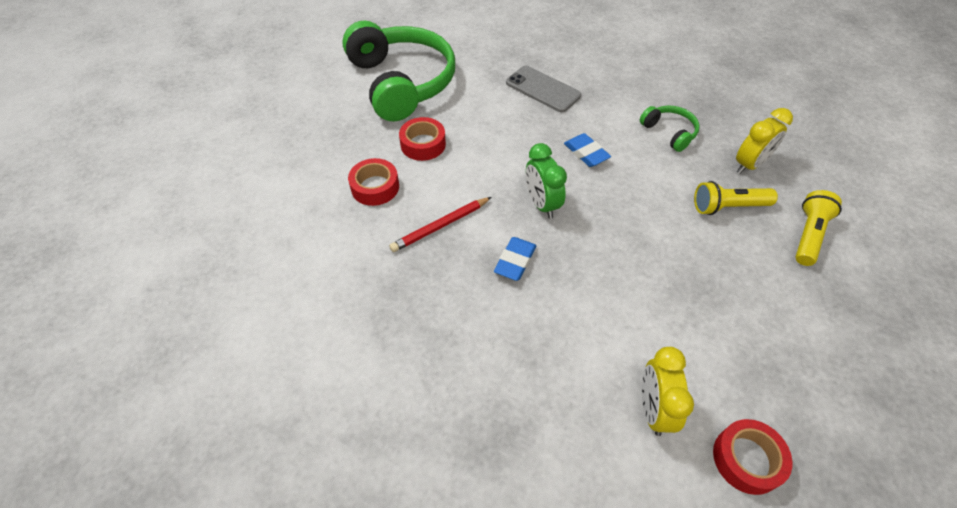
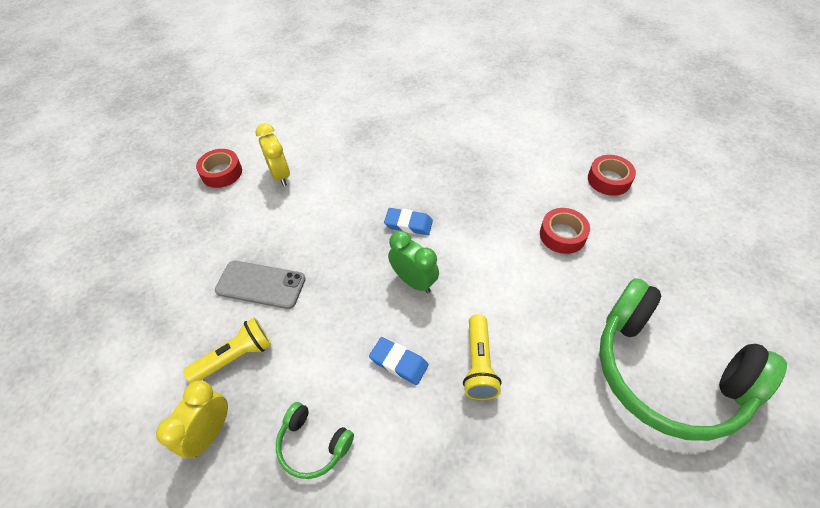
camera: 155 degrees right, 0 degrees up
red pencil [389,197,491,252] -> none
red tape [399,117,446,161] -> red tape moved to [588,155,636,196]
blue eraser [494,237,537,281] -> blue eraser turned 75 degrees counterclockwise [384,208,433,235]
grey phone [506,66,581,112] -> grey phone moved to [215,261,306,309]
yellow flashlight [795,190,842,266] -> yellow flashlight moved to [463,314,501,400]

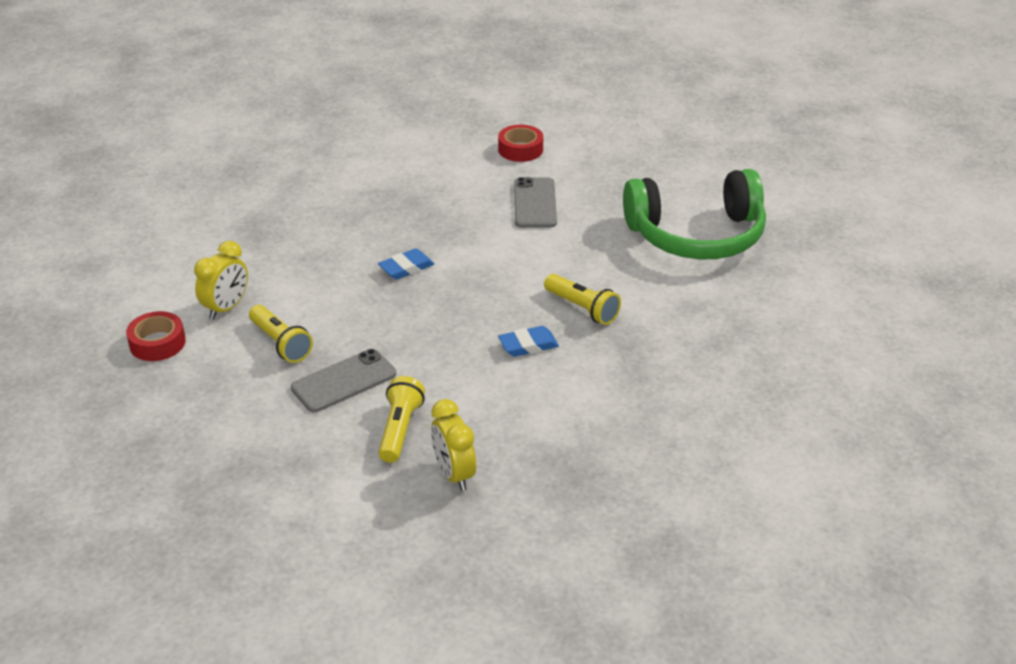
camera: 50 degrees left, 15 degrees down
yellow clock [255,123,290,186] -> yellow clock turned 105 degrees clockwise [194,241,248,320]
green headphones [276,402,354,479] -> none
green clock [388,231,439,293] -> none
red tape [540,208,590,254] -> grey phone [514,177,557,228]
none -> yellow flashlight [249,305,313,363]

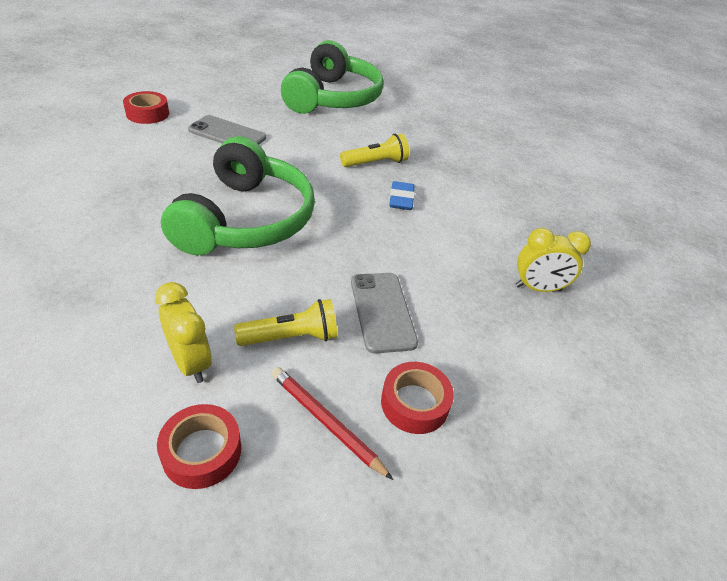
camera: 70 degrees left, 5 degrees up
blue eraser [378,248,434,280] -> green headphones [161,136,315,256]
yellow flashlight [378,376,425,463] -> none
none -> red pencil [271,367,393,480]
none -> red tape [381,362,454,434]

